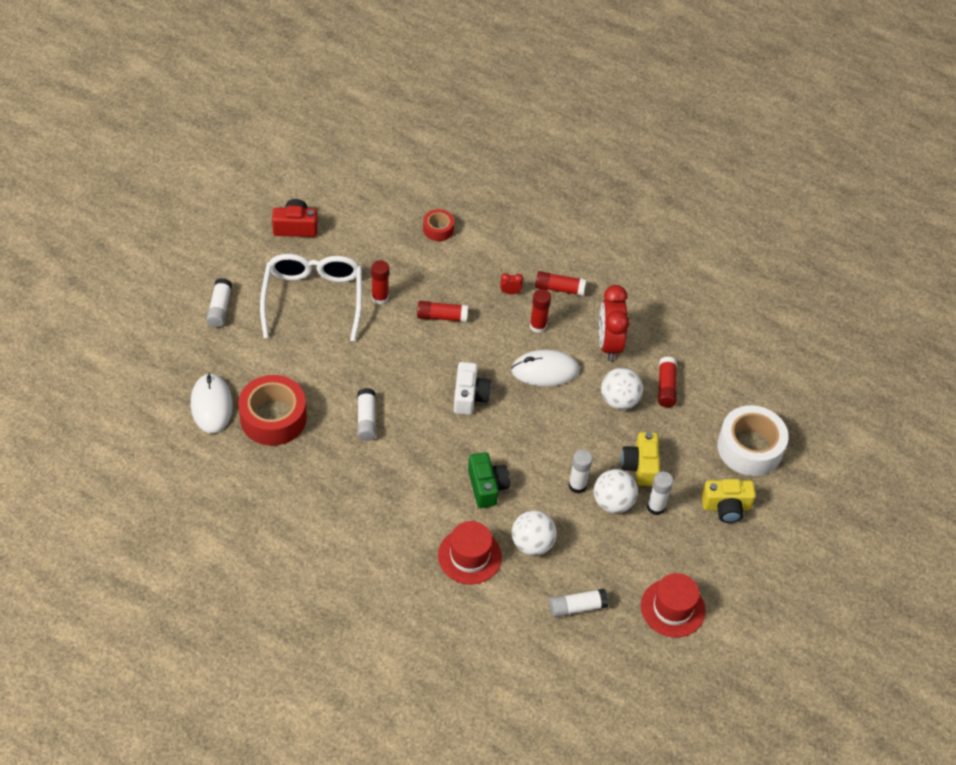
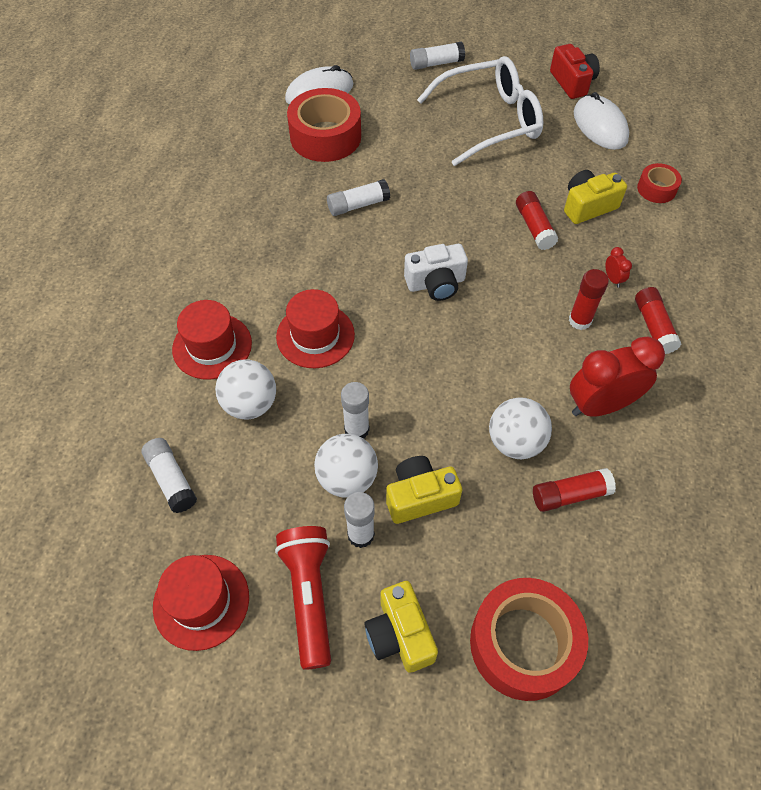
camera: 75 degrees right, 5 degrees up
red glue stick [371,260,389,305] -> none
green camera [468,452,510,508] -> red hat [276,289,355,368]
white mouse [511,350,579,386] -> white mouse moved to [574,92,629,150]
white tape [717,405,788,476] -> red tape [470,578,588,701]
none -> red flashlight [275,526,331,670]
none -> yellow camera [564,170,627,224]

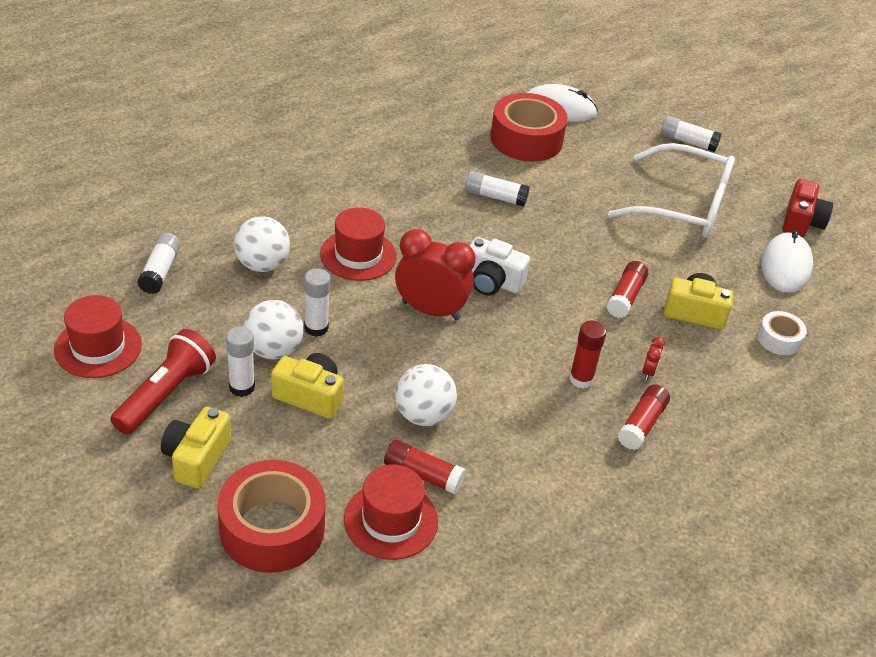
camera: 35 degrees right, 15 degrees down
red hat [172,300,252,380] -> red hat moved to [344,465,438,560]
red clock [570,336,665,417] -> red clock moved to [395,229,476,320]
red tape [637,163,682,203] -> white tape [757,311,807,355]

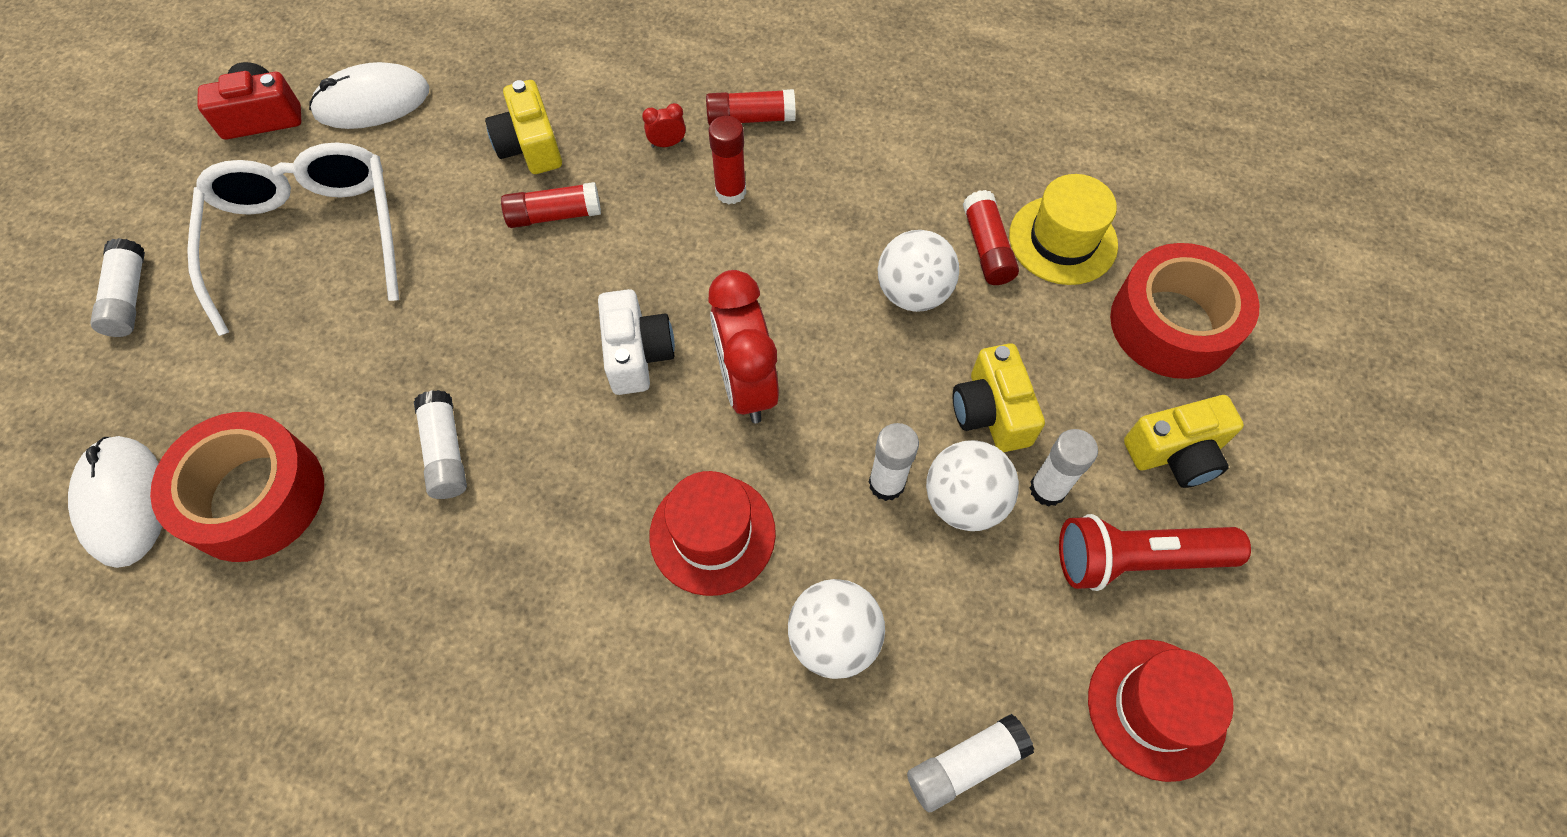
camera: 120 degrees left, 20 degrees up
red hat [344,465,438,560] -> yellow hat [1009,174,1118,285]
white tape [757,311,807,355] -> none

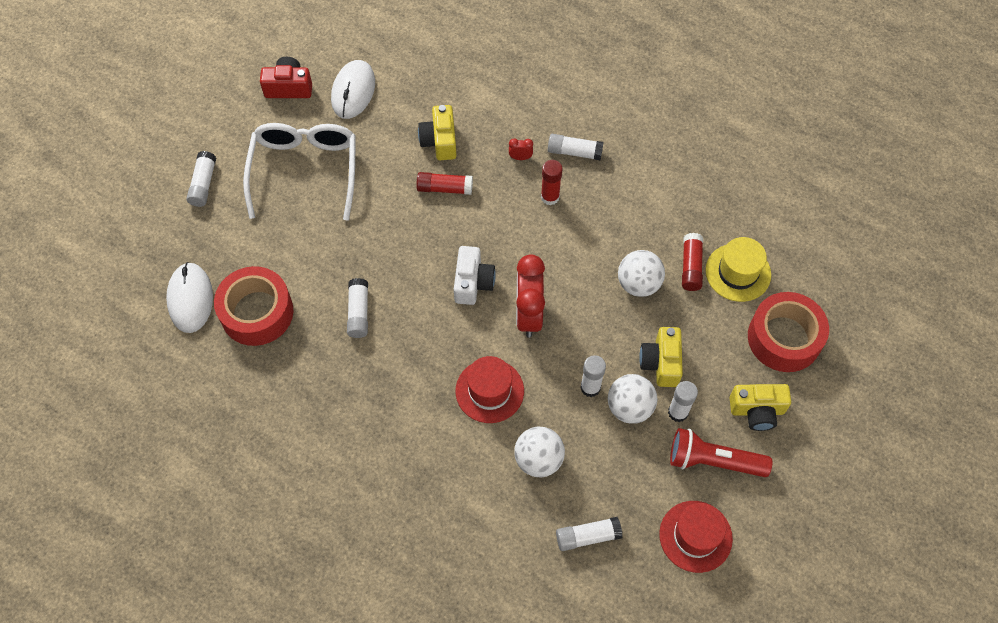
camera: 15 degrees right, 0 degrees up
white mouse [309,62,430,129] -> white mouse turned 75 degrees counterclockwise [331,60,375,119]
red glue stick [706,89,796,125] -> white glue stick [548,134,604,160]

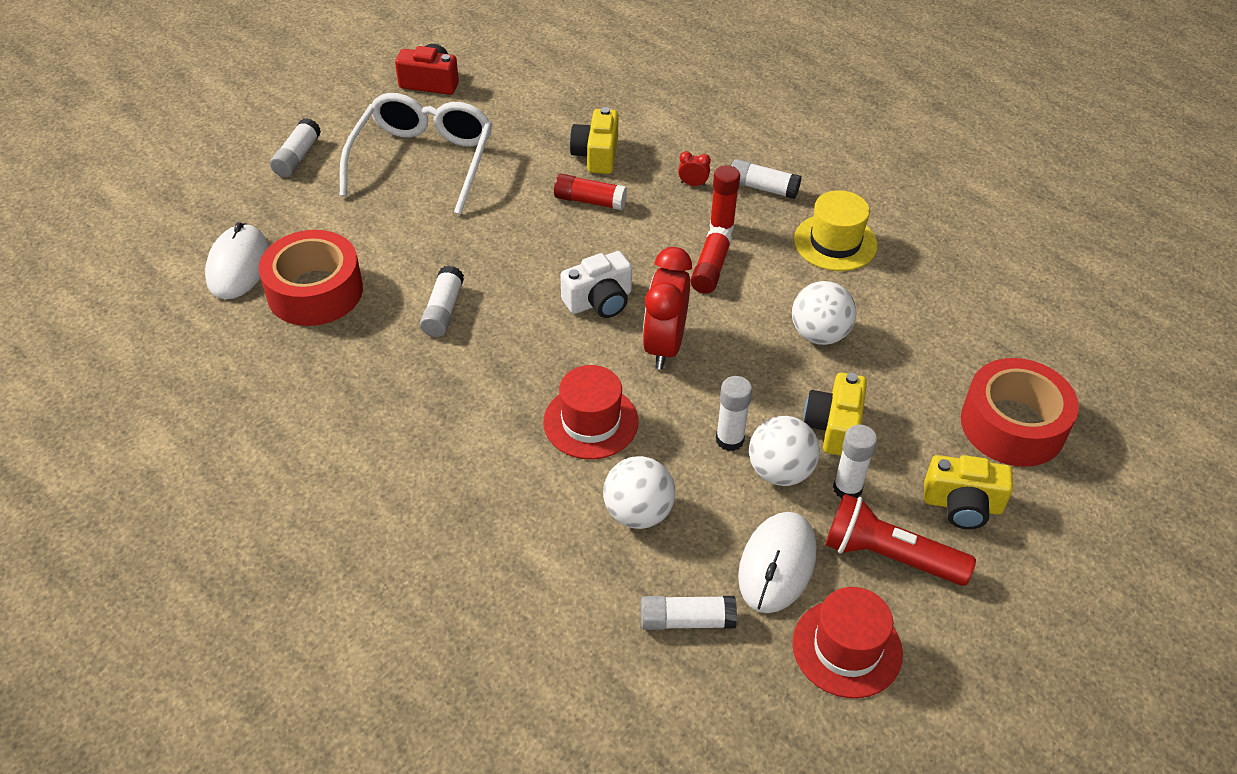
camera: 10 degrees right, 15 degrees down
white mouse [331,60,375,119] -> white mouse moved to [738,512,817,613]
white camera [454,246,496,305] -> white camera turned 45 degrees clockwise [560,251,632,318]
red glue stick [682,233,703,291] -> red glue stick moved to [690,227,732,294]
yellow hat [705,237,771,302] -> yellow hat moved to [794,190,878,271]

